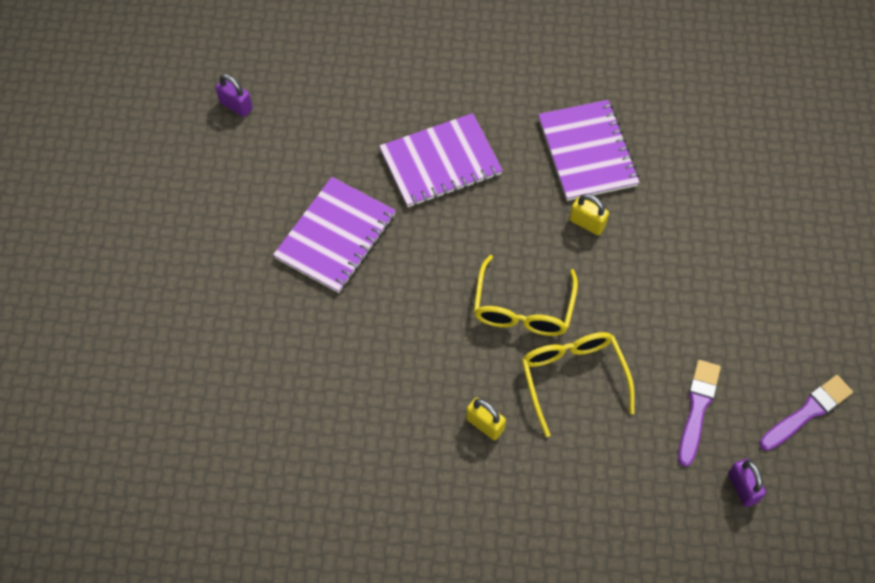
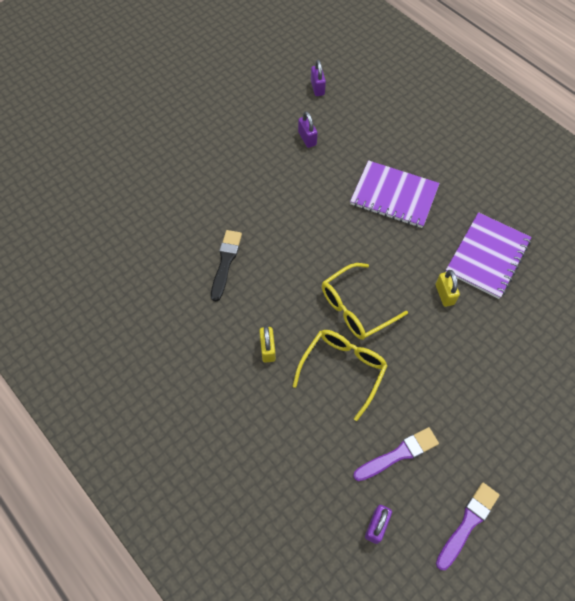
camera: 45 degrees right, 0 degrees up
purple notebook [273,177,396,293] -> none
purple brush [759,375,853,451] -> purple brush turned 60 degrees counterclockwise [436,483,499,570]
none -> black brush [211,230,242,302]
none -> purple padlock [298,111,318,148]

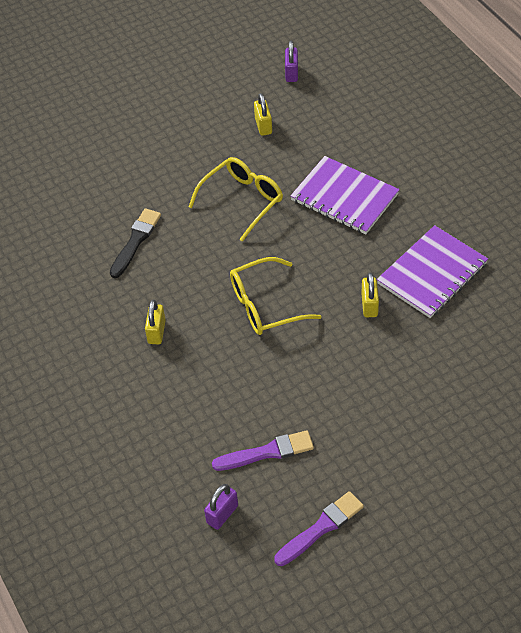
camera: 15 degrees right, 10 degrees down
yellow glasses [293,330,388,421] -> yellow glasses moved to [189,157,283,242]
purple padlock [298,111,318,148] -> yellow padlock [254,93,272,136]

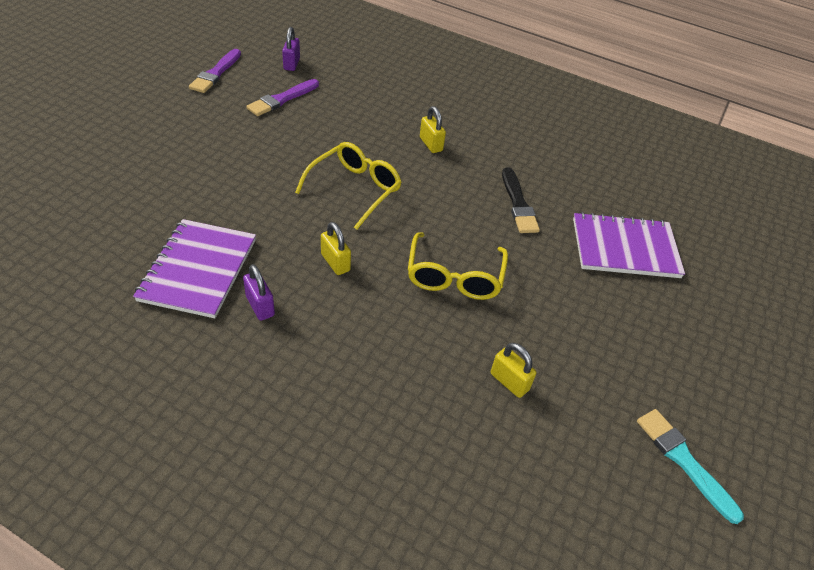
camera: 140 degrees right, 5 degrees down
purple padlock [285,41,298,82] -> purple padlock moved to [243,264,275,321]
purple notebook [291,156,400,234] -> purple notebook moved to [573,212,685,278]
yellow padlock [361,272,379,317] -> yellow padlock moved to [321,222,351,275]
none -> turquoise brush [637,409,744,524]

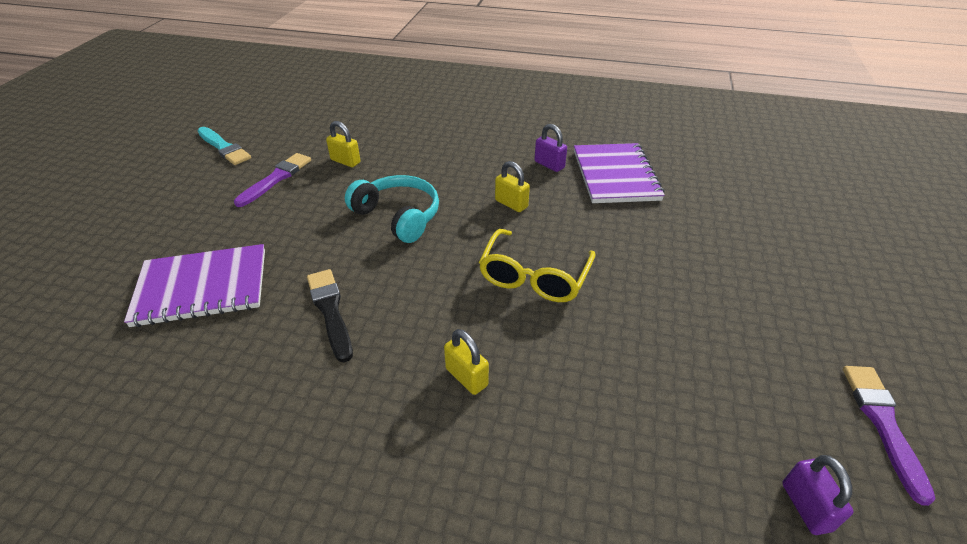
camera: 170 degrees right, 5 degrees down
purple brush [246,79,319,116] -> purple brush moved to [234,153,311,207]
yellow glasses [408,232,508,300] -> turquoise headphones [345,175,439,243]

